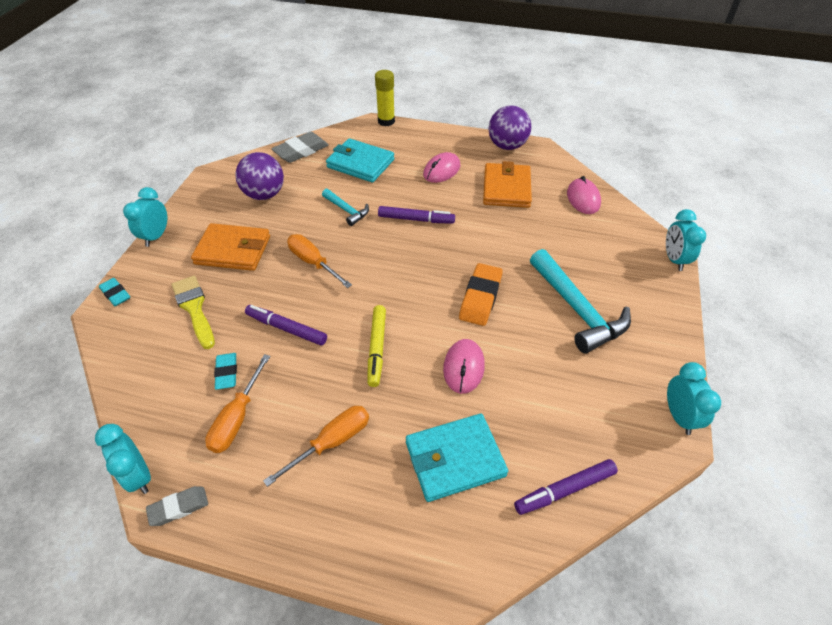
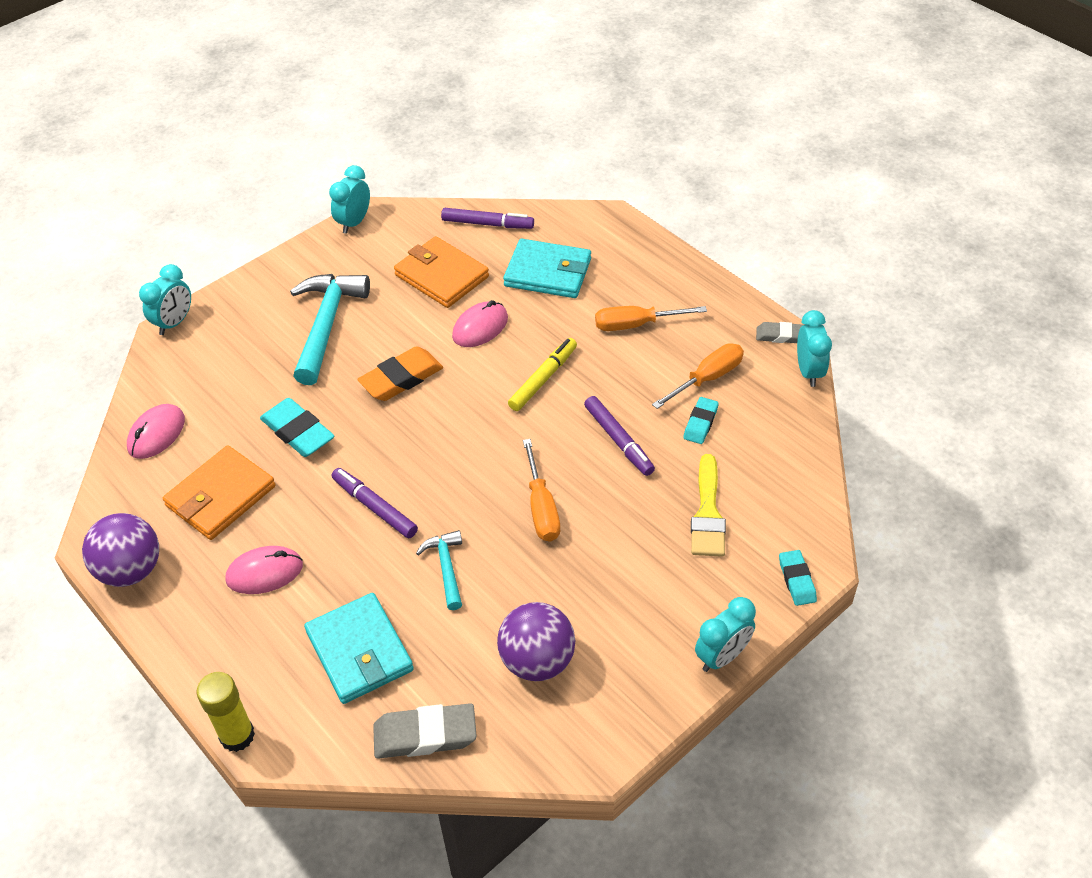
camera: 145 degrees left, 0 degrees up
orange wallet [191,223,270,271] -> orange wallet moved to [394,236,489,308]
none -> turquoise eraser [260,398,334,457]

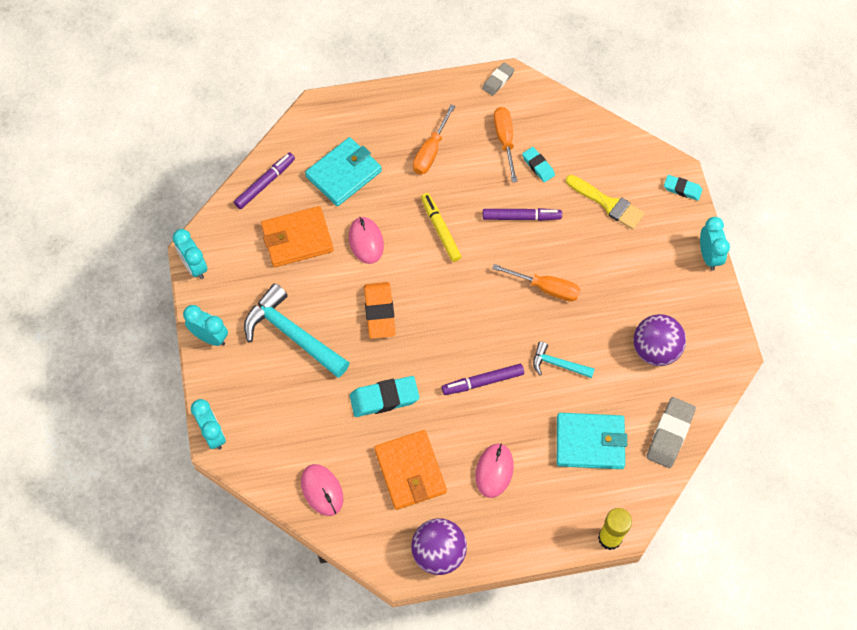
camera: 60 degrees left, 15 degrees up
turquoise clock [797,310,832,387] -> turquoise clock moved to [183,305,228,346]

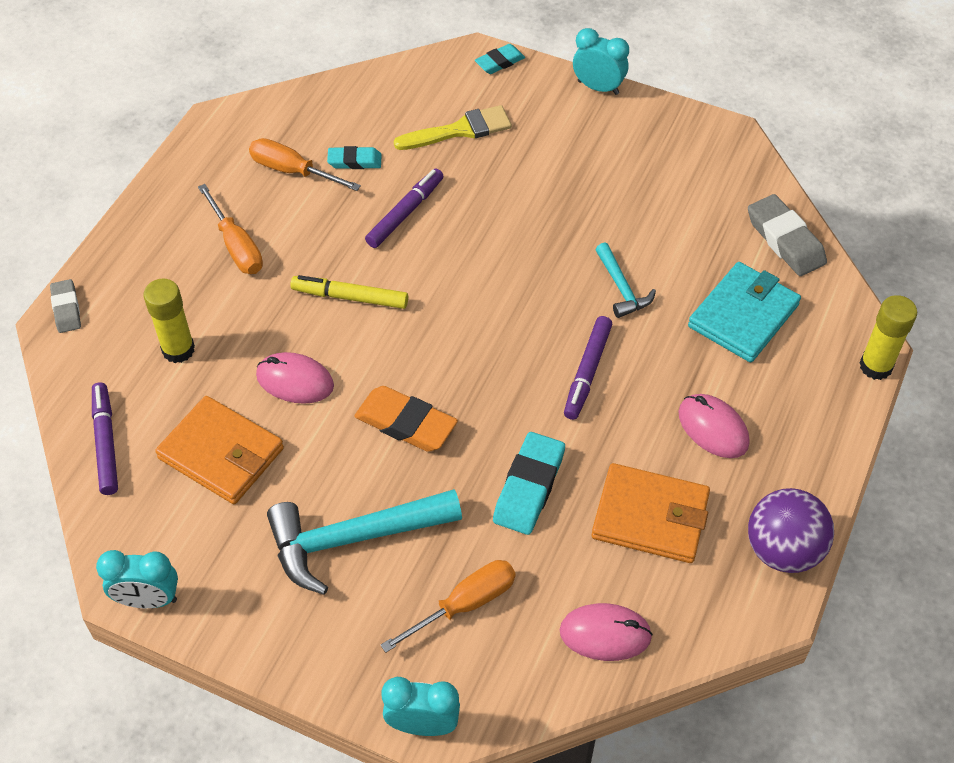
camera: 55 degrees left, 10 degrees down
turquoise clock [183,305,228,346] -> none
orange wallet [261,206,333,267] -> orange wallet turned 75 degrees counterclockwise [155,396,284,504]
turquoise wallet [305,137,382,206] -> yellow glue stick [144,278,195,363]
grey eraser [482,62,515,96] -> grey eraser moved to [50,279,81,333]
orange screwdriver [492,264,580,302] -> orange screwdriver moved to [380,560,516,653]
turquoise hammer [533,342,595,378] -> turquoise hammer turned 75 degrees counterclockwise [595,242,656,318]
purple ball [633,314,686,366] -> none

